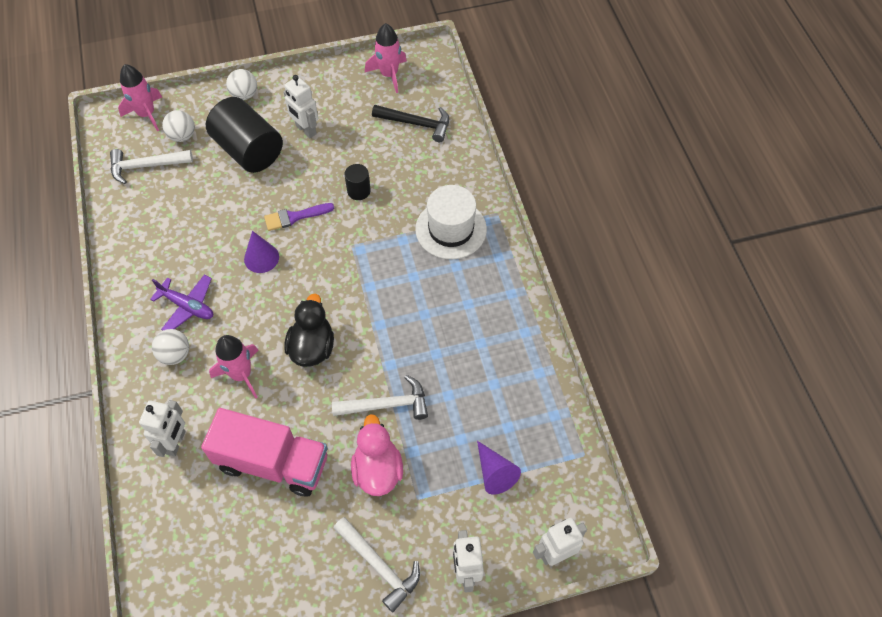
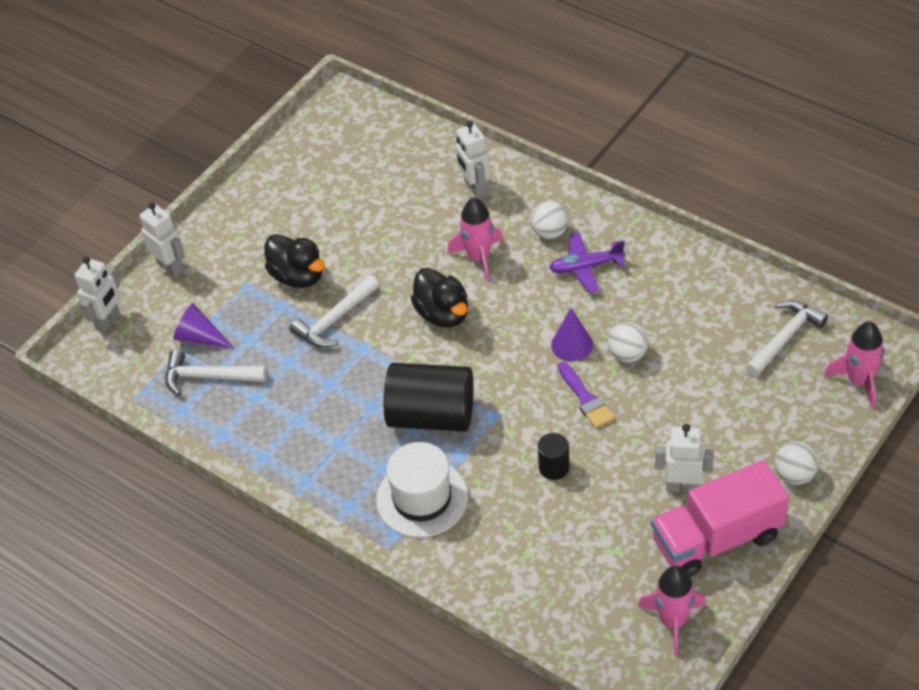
camera: 145 degrees right, 10 degrees down
white ball [162,110,195,142] -> white ball moved to [608,322,648,362]
pink truck [201,408,328,496] -> pink truck moved to [651,460,789,577]
black cylinder [206,97,283,173] -> black cylinder moved to [384,363,473,432]
purple brush [264,203,334,231] -> purple brush turned 120 degrees clockwise [558,362,614,428]
white hammer [334,517,420,612] -> white hammer moved to [165,350,267,396]
pink duck [351,414,403,496] -> black duck [264,234,325,288]
black hammer [372,105,449,142] -> none

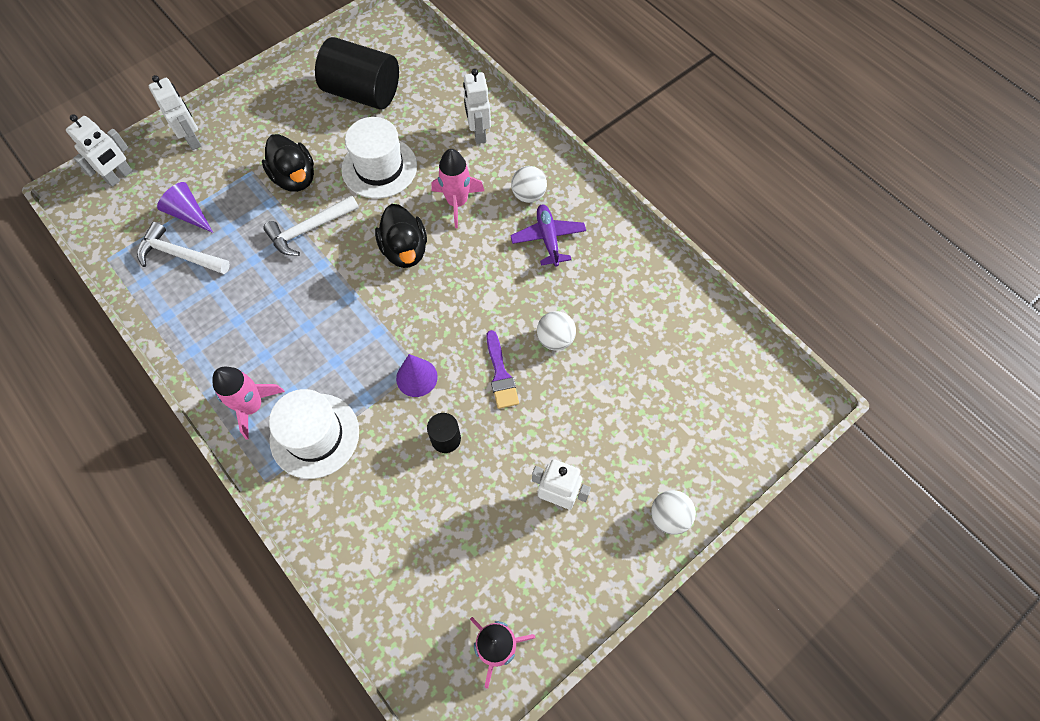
camera: 10 degrees right, 15 degrees up
black cylinder [384,363,473,432] -> black cylinder moved to [315,37,399,110]
purple plane [549,232,625,293] -> purple plane turned 75 degrees clockwise [510,204,586,267]
purple cone [551,308,593,362] -> purple cone moved to [396,354,438,397]
pink truck [651,460,789,577] -> none
white hammer [745,300,828,377] -> none
pink rocket [824,321,884,409] -> pink rocket moved to [212,367,285,439]
none -> white hat [341,117,417,199]

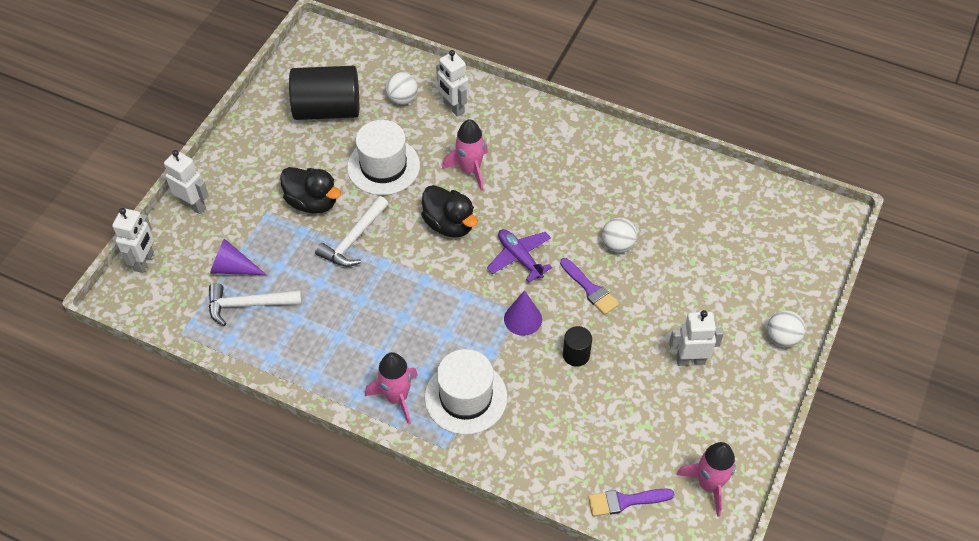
camera: 25 degrees left, 10 degrees down
purple plane [510,204,586,267] -> purple plane moved to [487,229,552,282]
white ball [511,166,547,203] -> white ball moved to [385,72,418,105]
none -> purple brush [588,488,675,516]

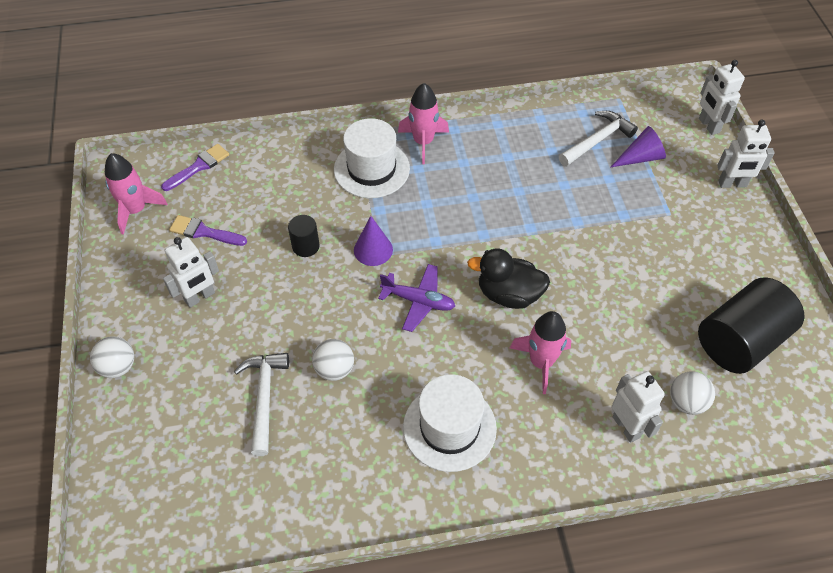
camera: 145 degrees right, 0 degrees up
black duck [280,167,341,214] -> none
white hammer [315,196,388,267] -> white hammer moved to [234,353,289,456]
white hat [347,120,420,195] -> white hat moved to [403,374,497,472]
white robot [436,50,469,117] -> white robot turned 45 degrees clockwise [612,371,665,443]
purple brush [560,258,619,315] -> purple brush moved to [169,215,247,246]

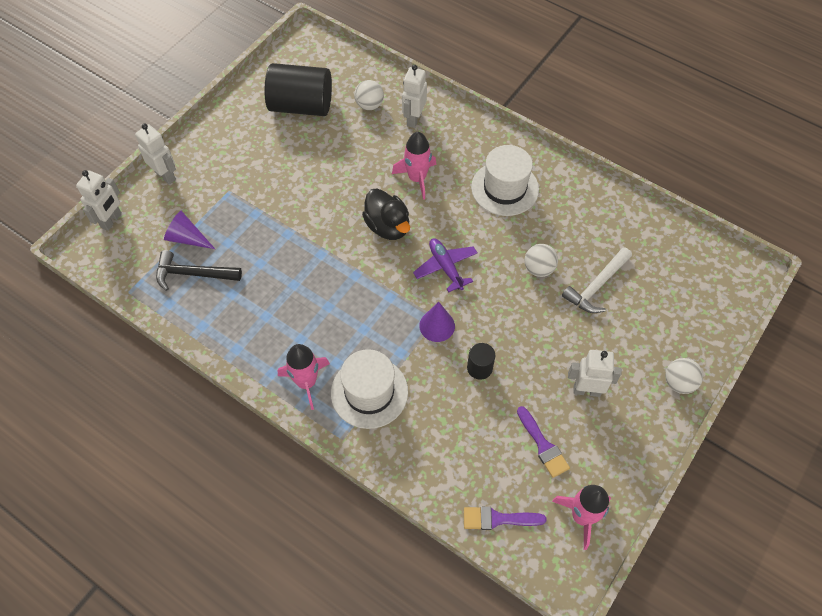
camera: 135 degrees left, 5 degrees up
white hammer [559,111,638,166] -> black hammer [156,250,242,291]

